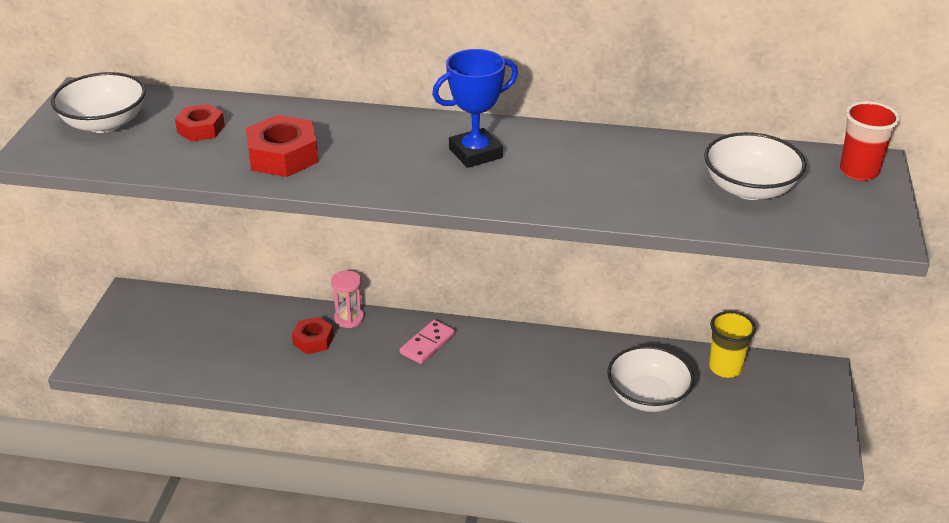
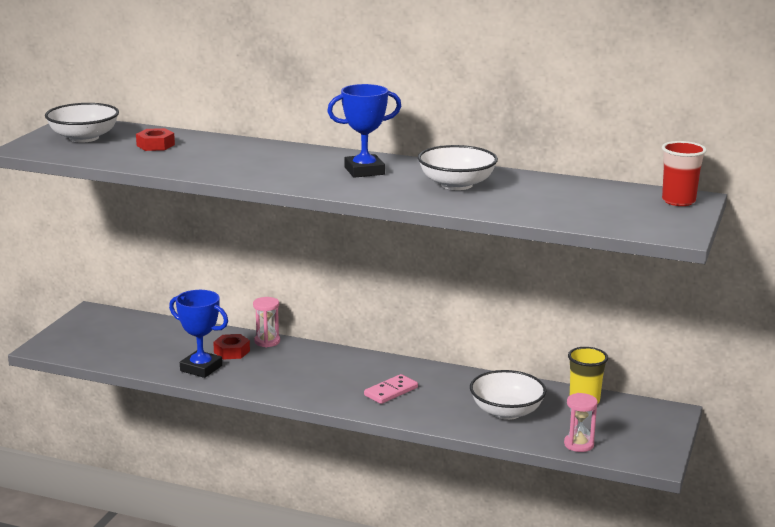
camera: 10 degrees right, 15 degrees down
red nut [246,115,319,177] -> none
pink domino [400,320,455,364] -> pink domino moved to [364,374,418,404]
white bowl [704,132,806,200] -> white bowl moved to [418,145,498,190]
none -> blue trophy [169,290,228,378]
none -> pink hourglass [564,393,598,452]

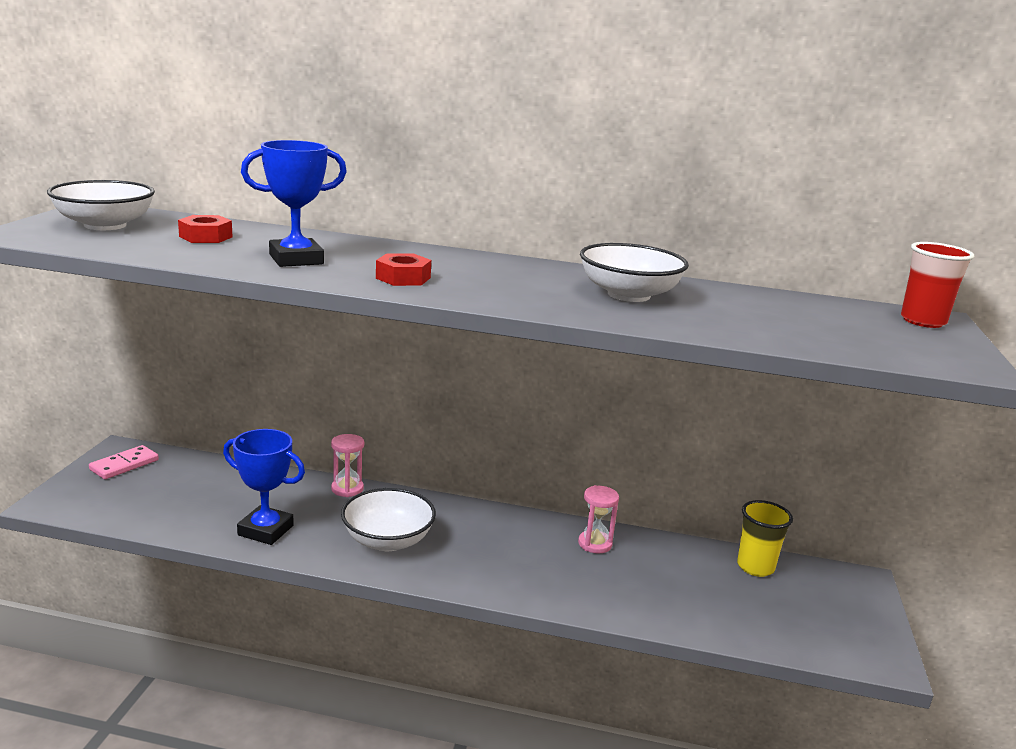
camera: 10 degrees left, 0 degrees up
red nut [213,334,250,360] -> red nut moved to [376,253,431,286]
blue trophy [327,84,401,178] -> blue trophy moved to [241,140,347,267]
pink domino [364,374,418,404] -> pink domino moved to [89,445,159,479]
white bowl [470,370,546,420] -> white bowl moved to [341,488,436,551]
pink hourglass [564,393,598,452] -> pink hourglass moved to [578,485,619,553]

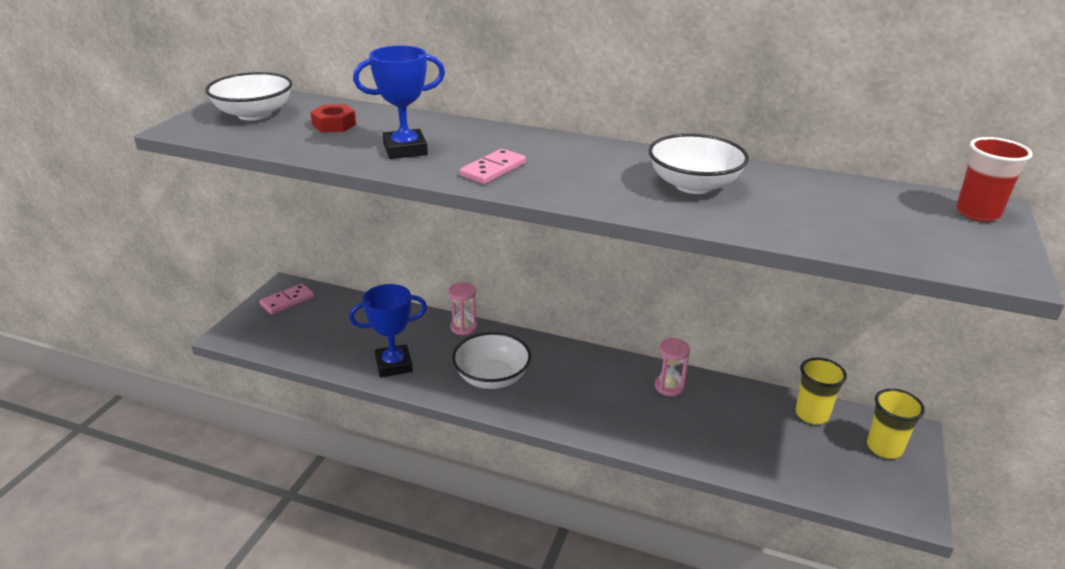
camera: 10 degrees right, 10 degrees up
blue trophy [223,429,305,545] -> blue trophy turned 45 degrees counterclockwise [349,284,427,377]
red nut [376,253,431,286] -> pink domino [460,149,526,184]
none -> yellow cup [867,388,925,459]

